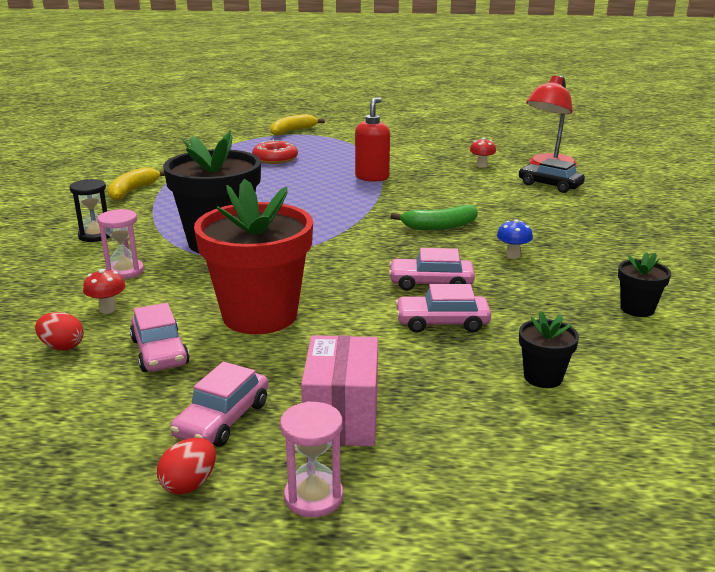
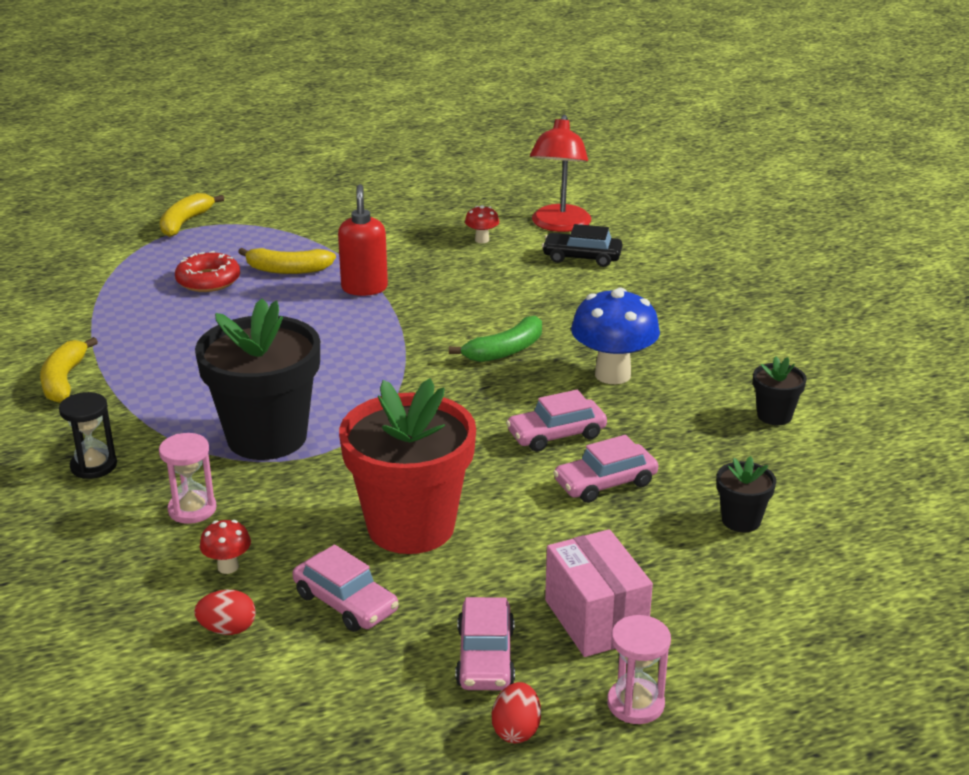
camera: 25 degrees left, 5 degrees up
blue mushroom [497,219,533,259] -> blue mushroom [571,288,660,384], size x2.13
none -> yellow banana [238,248,336,274]

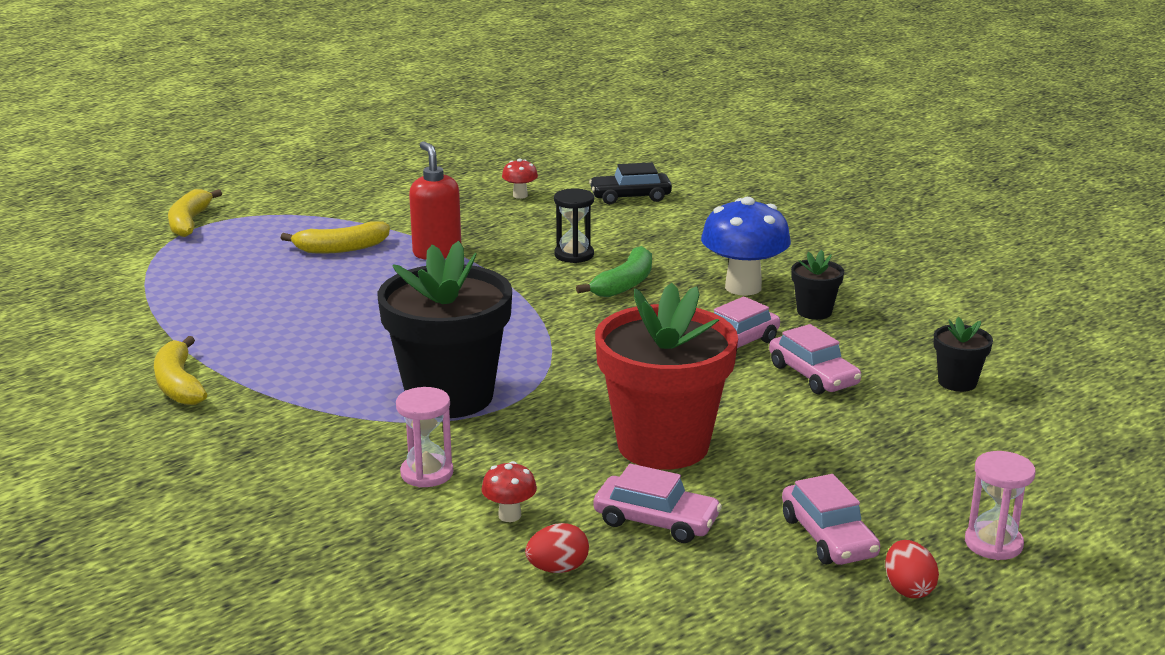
camera: 20 degrees left, 5 degrees down
black hourglass [59,392,117,479] -> black hourglass moved to [554,188,594,263]
red donut [175,251,240,292] -> none
red lamp [530,115,591,232] -> none
pink box [545,529,653,657] -> none
pink car [553,435,658,503] -> pink car turned 75 degrees counterclockwise [769,324,861,394]
black flower pot [753,357,807,425] -> black flower pot moved to [791,250,844,320]

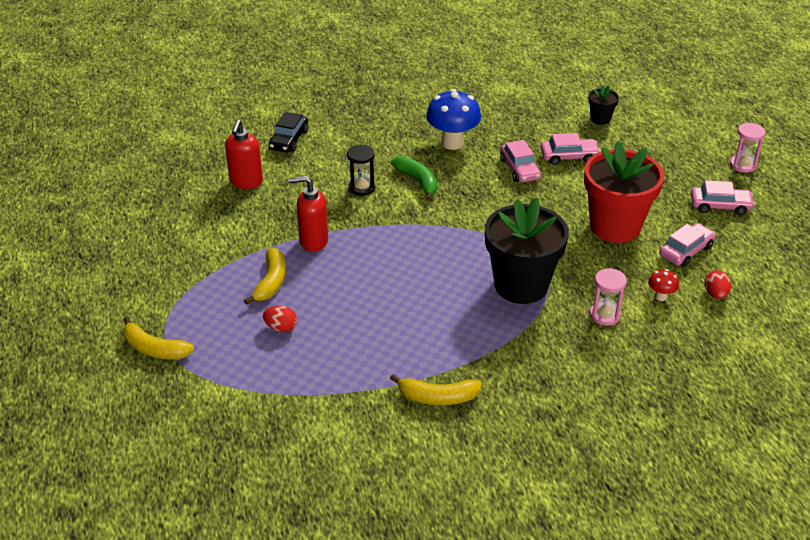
camera: 65 degrees left, 15 degrees up
red mushroom [502,158,538,199] -> red soap dispenser [225,120,263,189]
black flower pot [791,250,844,320] -> none
red egg [885,540,939,598] -> red egg moved to [263,306,297,332]

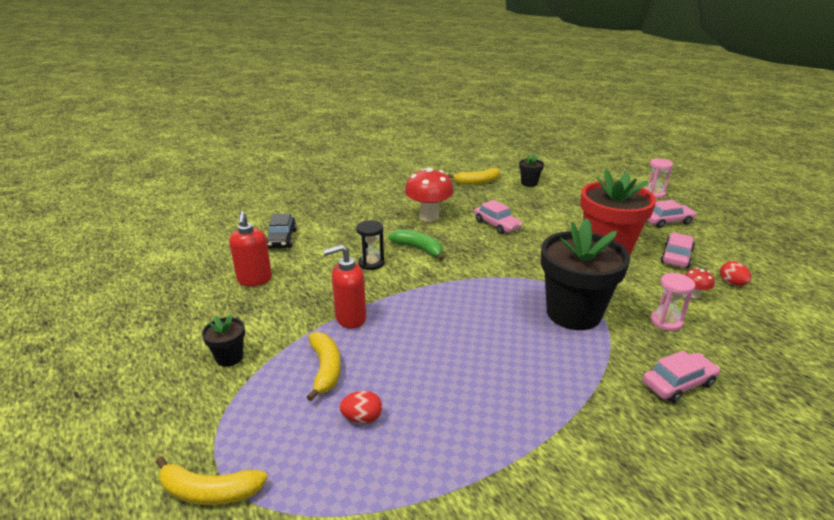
camera: 20 degrees left, 10 degrees down
yellow banana [390,374,482,405] -> yellow banana moved to [448,168,500,185]
blue mushroom [426,89,481,150] -> red mushroom [405,167,454,222]
pink car [540,133,601,165] -> pink car moved to [643,350,720,403]
none -> black flower pot [202,314,245,367]

